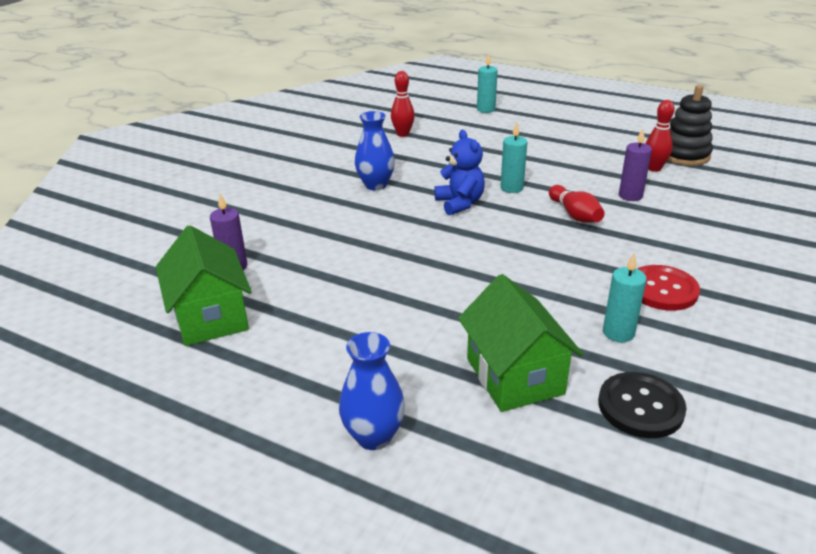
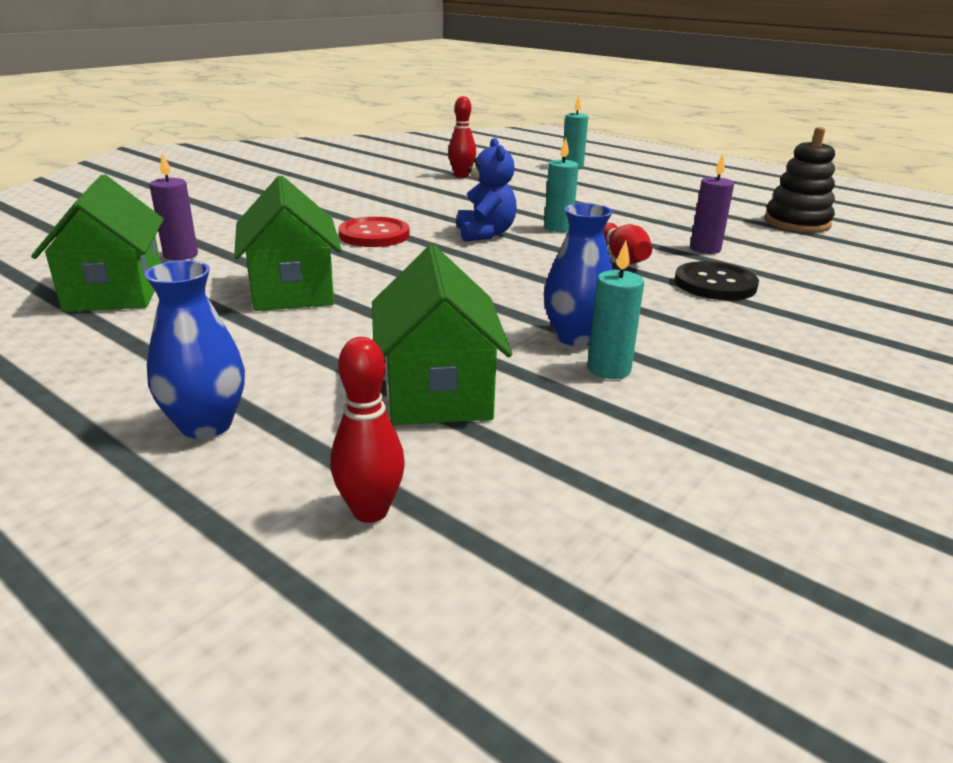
camera: 10 degrees right, 5 degrees down
blue vase [355,111,395,190] -> blue vase moved to [544,203,613,346]
black button [598,372,686,438] -> black button moved to [674,261,759,300]
red button [637,265,700,311] -> red button moved to [338,217,410,247]
red bowling pin [646,100,675,172] -> red bowling pin moved to [330,337,405,523]
none -> green house [234,176,341,311]

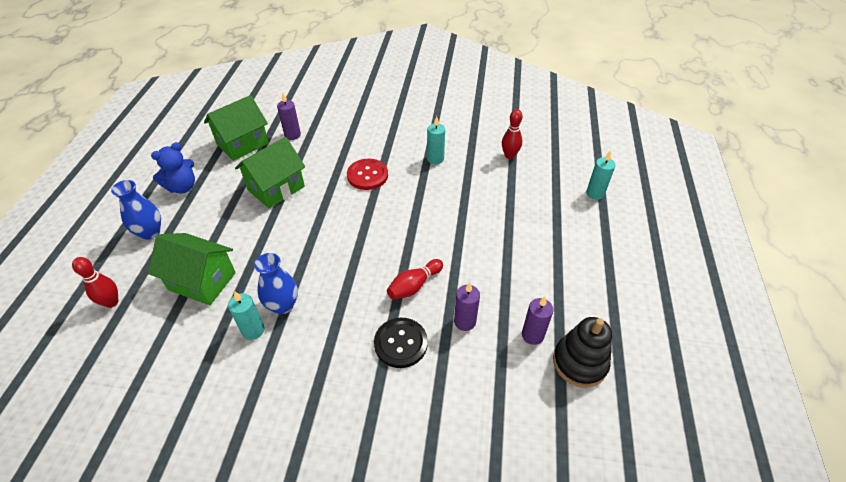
camera: 60 degrees right, 20 degrees up
green house [372,245,512,425] -> green house turned 60 degrees clockwise [148,233,236,305]
blue teddy bear [457,138,517,242] -> blue teddy bear moved to [151,142,195,193]
turquoise candle [544,138,579,232] -> turquoise candle moved to [427,116,445,164]
none -> purple candle [522,297,554,345]

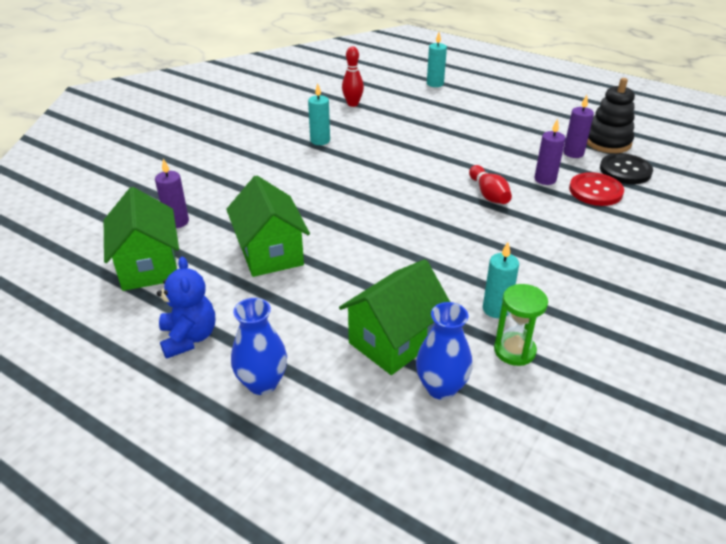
camera: 65 degrees left, 10 degrees down
red bowling pin [72,257,119,308] -> none
blue vase [254,253,298,314] -> blue vase moved to [416,302,472,400]
red button [347,159,388,190] -> red button moved to [569,172,624,206]
black button [374,318,428,368] -> black button moved to [600,153,653,184]
none -> green hourglass [494,284,548,366]

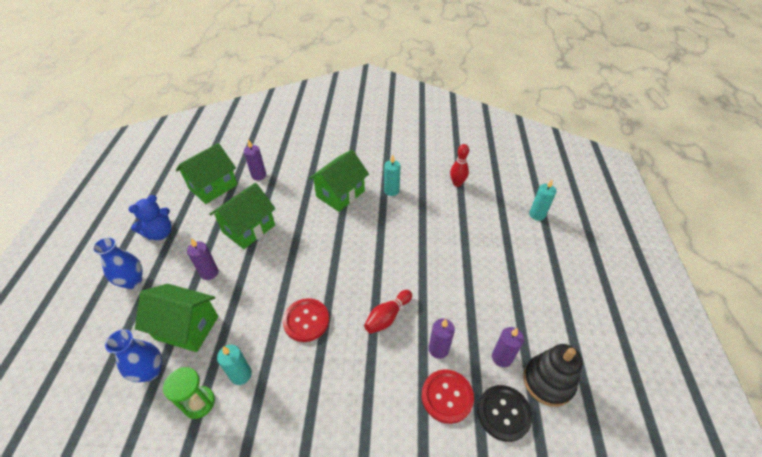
camera: 60 degrees right, 10 degrees up
none -> purple candle [187,238,218,280]
none -> red button [283,298,329,342]
none -> green house [308,150,369,212]

